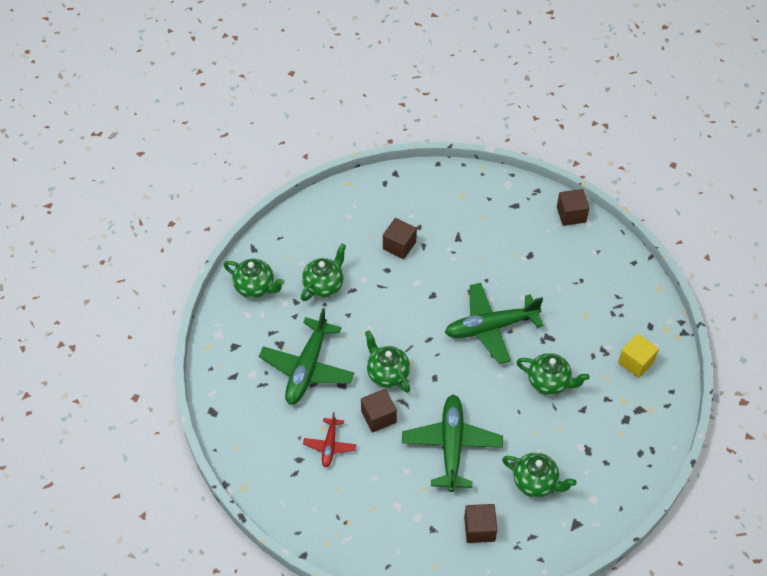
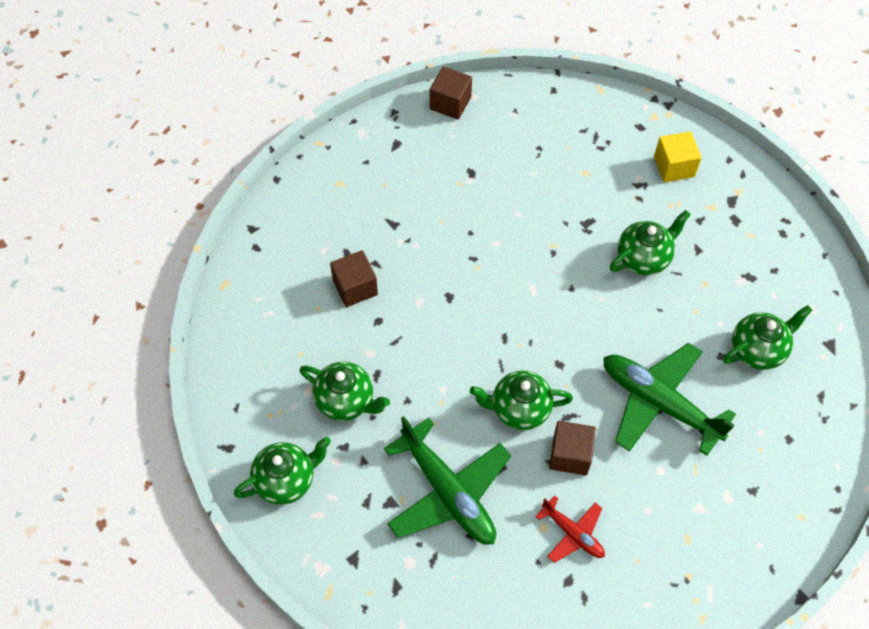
camera: 55 degrees left, 5 degrees up
green teapot [301,244,346,301] -> green teapot turned 135 degrees clockwise [299,361,390,421]
green plane [445,283,543,364] -> none
brown cube [464,504,497,543] -> none

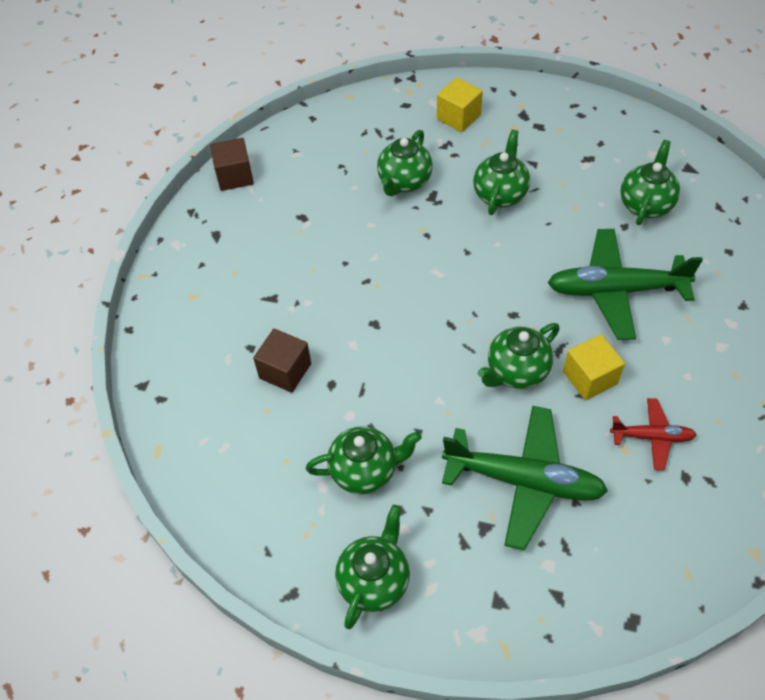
camera: 35 degrees left, 5 degrees down
brown cube [549,421,596,476] -> yellow cube [563,334,625,400]
none -> green teapot [377,130,433,196]

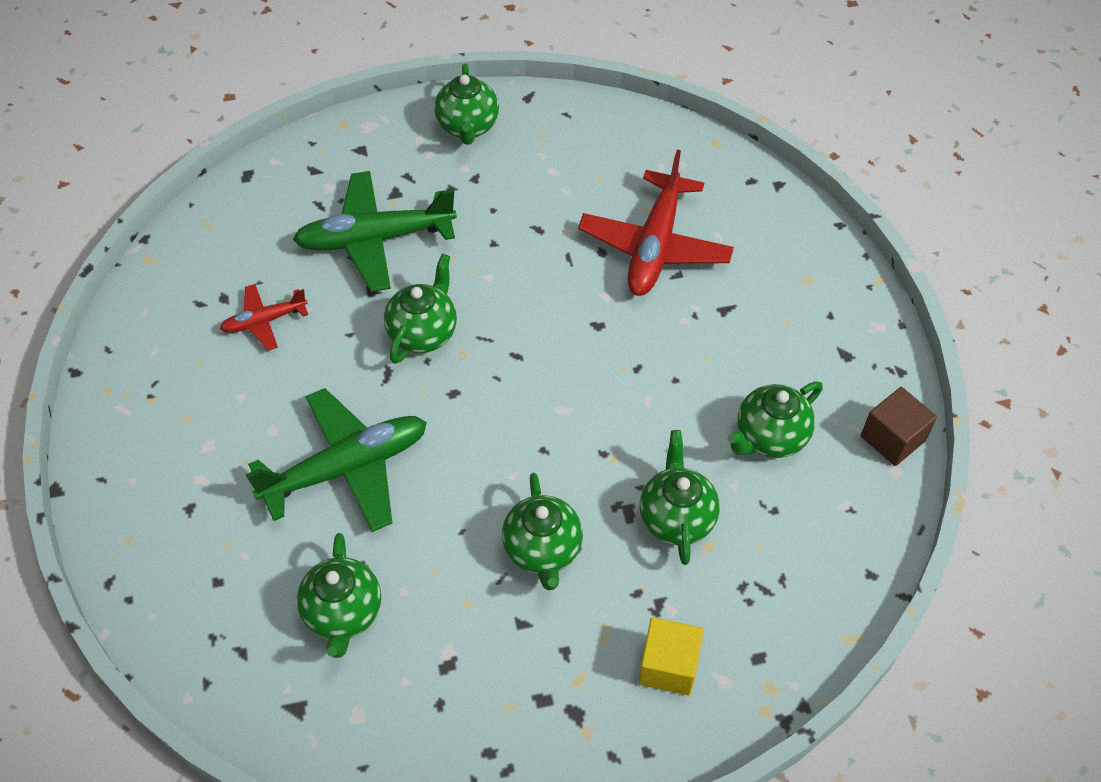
camera: 150 degrees right, 0 degrees up
brown cube [253,329,311,393] -> red plane [578,150,734,296]
green teapot [306,426,422,494] -> green teapot moved to [728,381,823,458]
yellow cube [563,334,625,400] -> none

